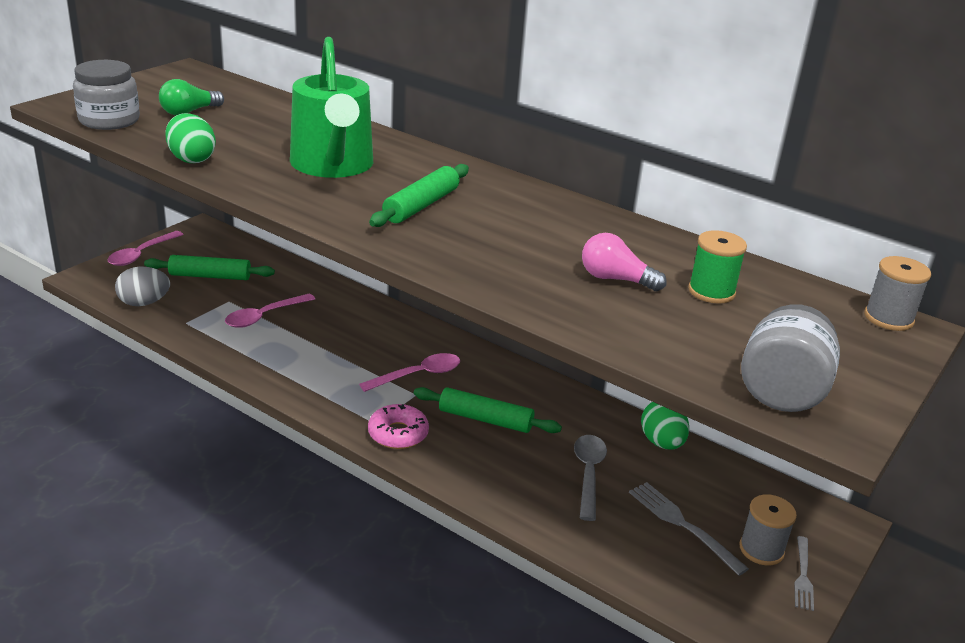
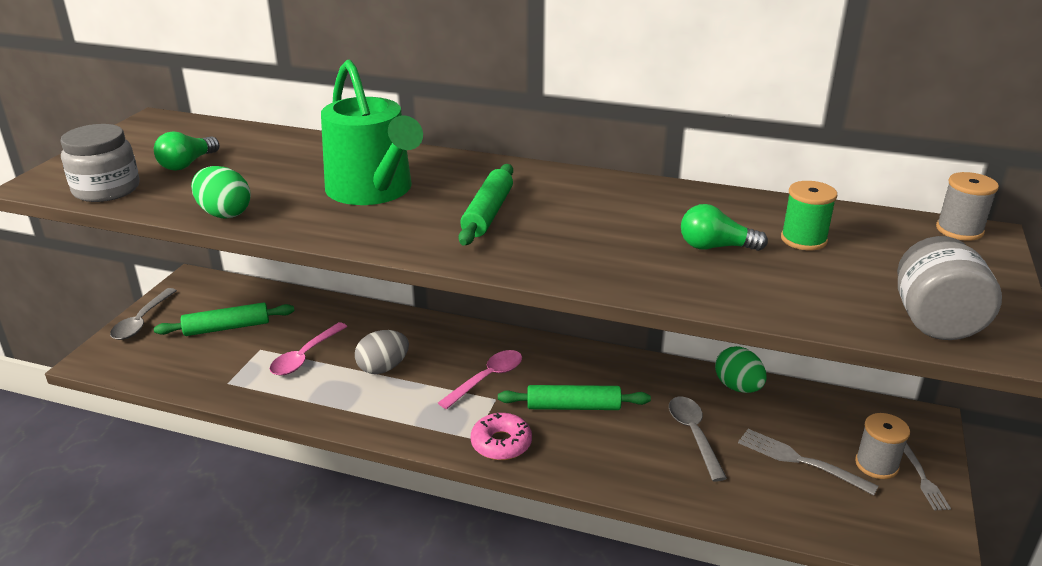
camera: 15 degrees left, 0 degrees up
pink spoon [107,231,184,266] -> grey spoon [110,288,177,340]
grey egg [115,266,170,306] -> grey egg moved to [355,330,409,374]
pink light bulb [582,233,667,291] -> green light bulb [681,204,768,251]

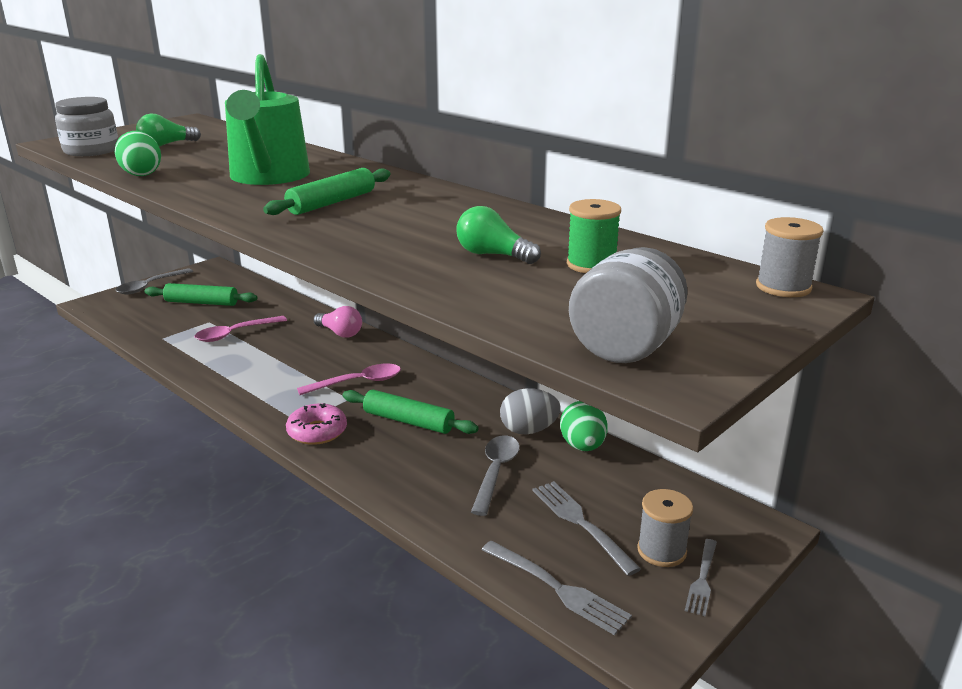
camera: 25 degrees right, 5 degrees down
grey egg [355,330,409,374] -> grey egg moved to [500,388,561,434]
none -> pink light bulb [313,306,362,338]
none -> grey fork [481,540,632,635]

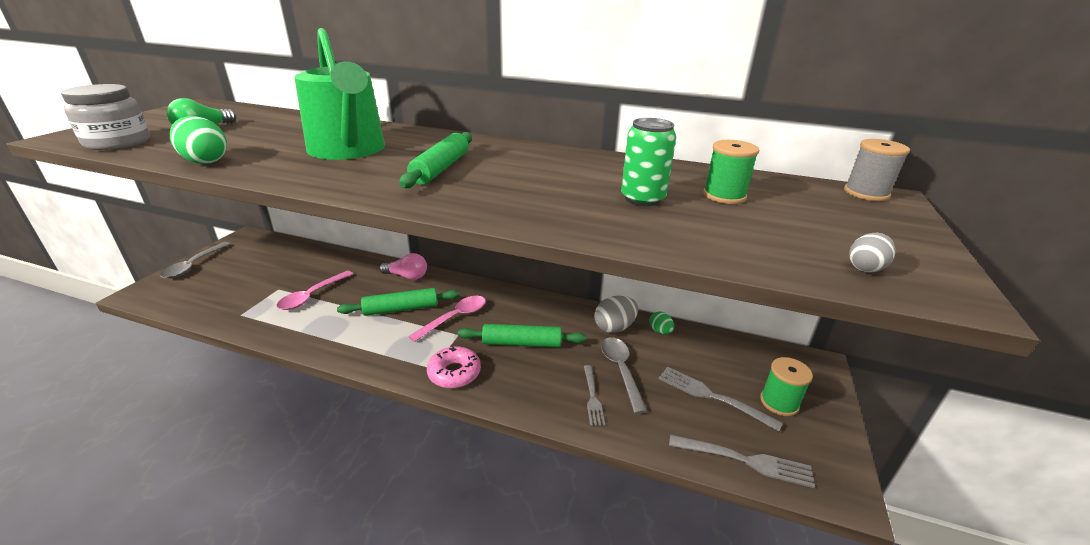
camera: 25 degrees left, 5 degrees up
green rolling pin [144,283,257,306] -> green rolling pin moved to [337,288,460,316]
green light bulb [456,206,541,264] -> green can [621,118,676,206]
green egg [560,401,608,451] -> green egg [649,311,674,334], size x0.59
grey jar [569,247,688,363] -> grey egg [849,233,896,272]
grey spool [637,489,693,567] -> green spool [760,357,813,416]
grey fork [685,539,717,616] -> grey fork moved to [584,365,605,426]

